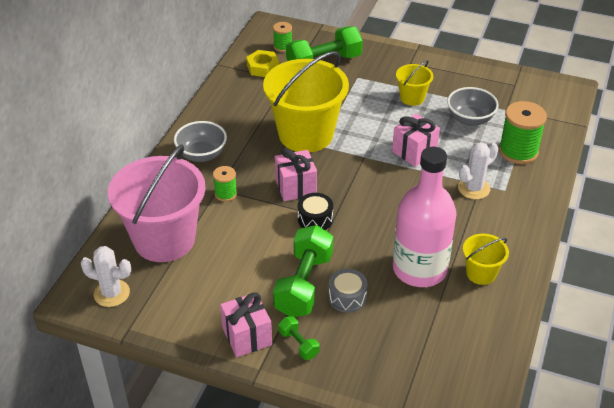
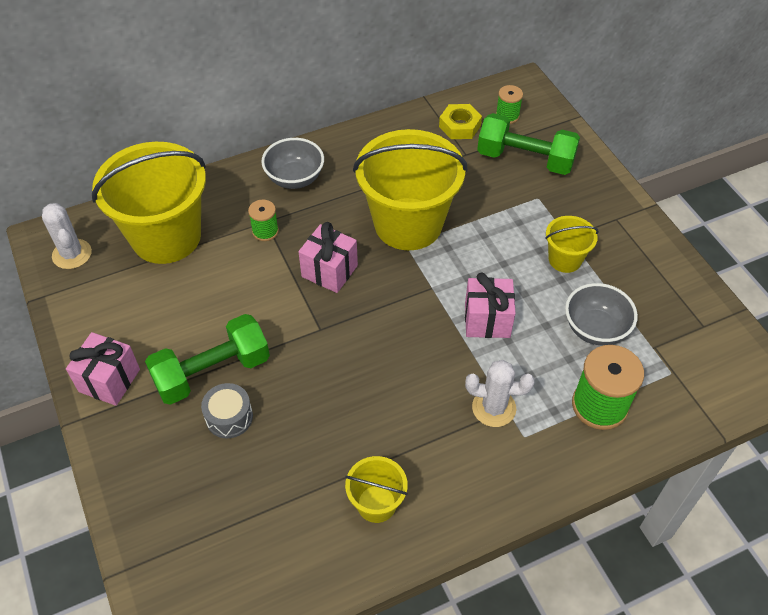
camera: 45 degrees right, 10 degrees up
pink bucket [108,144,206,262] -> yellow bucket [92,142,206,264]
green dumbbell [278,316,319,360] -> none
black drum [298,193,333,230] -> none
pink bottle [393,147,457,287] -> none

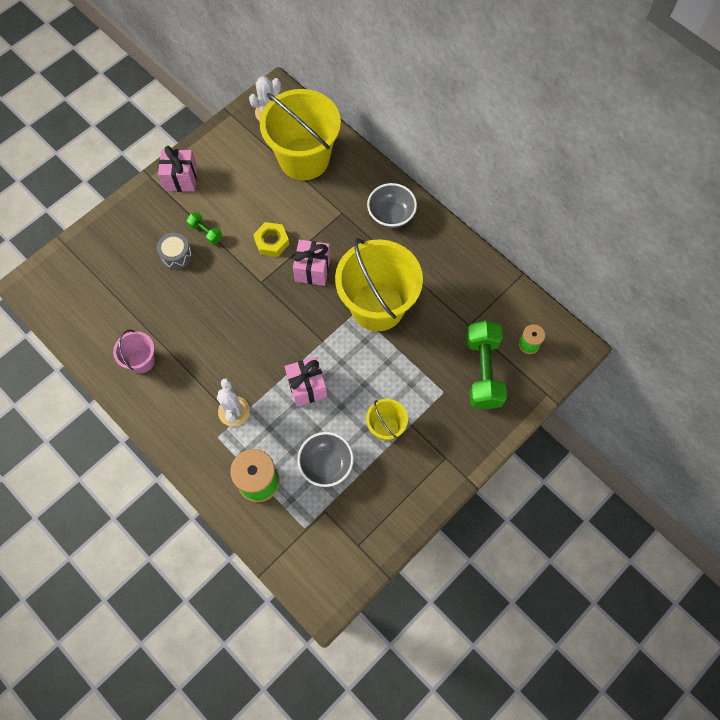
camera: 70 degrees right, 15 degrees up
green dumbbell [145,314,270,405] -> green dumbbell [187,212,222,245], size x0.48
green spool [248,200,279,241] -> none
yellow bucket [345,456,408,523] -> pink bucket [113,330,155,373]
yellow nut [439,104,482,139] -> yellow nut moved to [253,222,289,257]

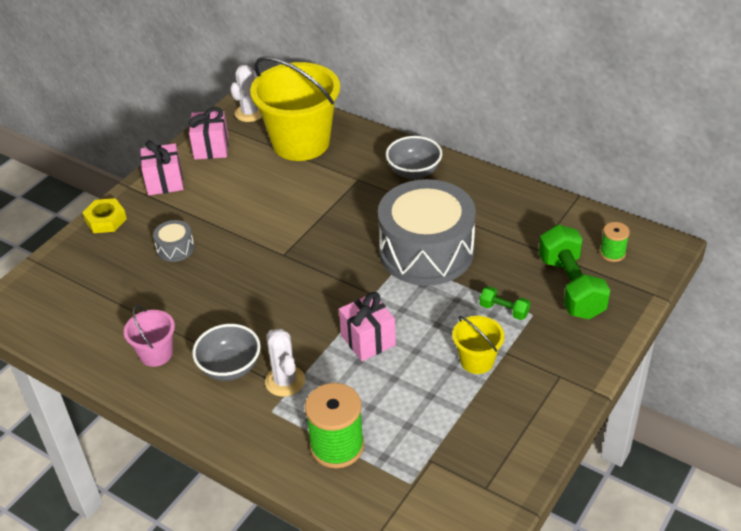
camera: 10 degrees left, 25 degrees down
green dumbbell [187,212,222,245] -> green dumbbell moved to [479,286,530,320]
yellow nut [253,222,289,257] -> yellow nut moved to [82,198,127,233]
pink gift [293,240,330,286] -> pink gift moved to [188,107,228,160]
grey bowl [297,432,354,487] -> grey bowl moved to [192,324,261,381]
yellow bucket [335,238,423,331] -> grey drum [378,179,476,286]

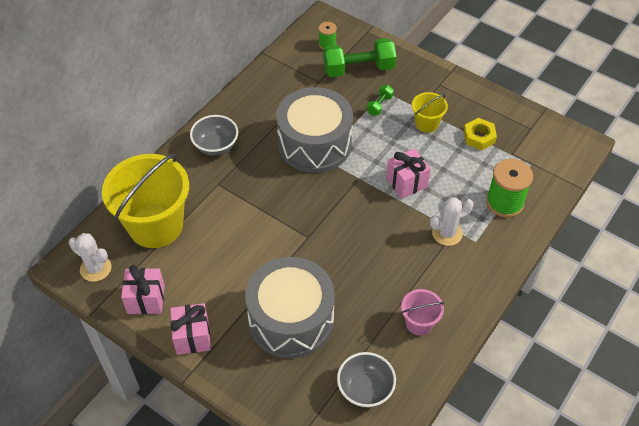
camera: 90 degrees left, 10 degrees up
yellow nut [82,198,127,233] -> yellow nut moved to [464,118,497,150]
grey drum [153,220,194,262] -> grey drum [245,257,335,358], size x2.48
grey bowl [192,324,261,381] -> grey bowl moved to [337,352,396,408]

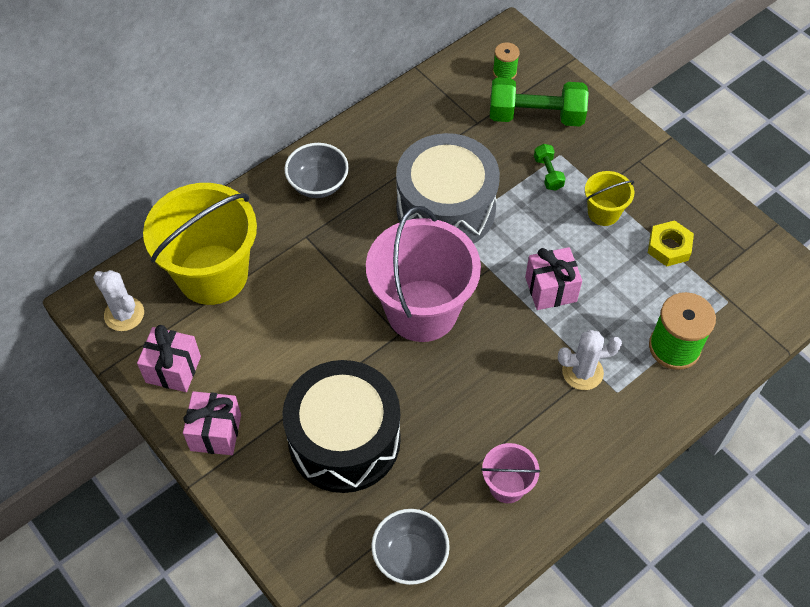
camera: 15 degrees right, 5 degrees up
grey drum [245,257,335,358] -> black drum [282,360,401,493]
green dumbbell [367,85,394,116] -> green dumbbell turned 60 degrees counterclockwise [534,144,566,191]
none -> pink bucket [366,206,481,342]

